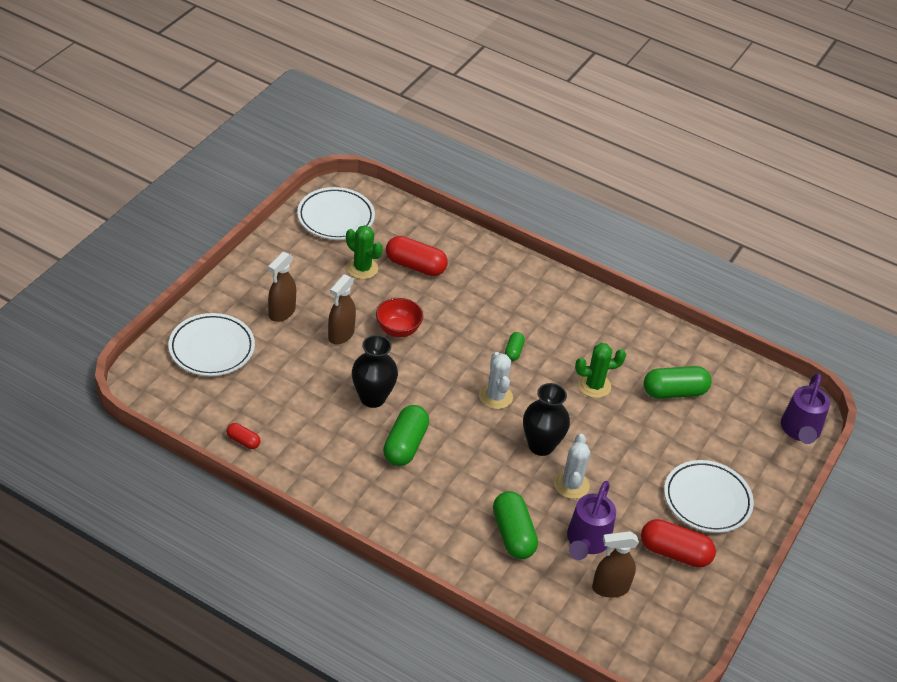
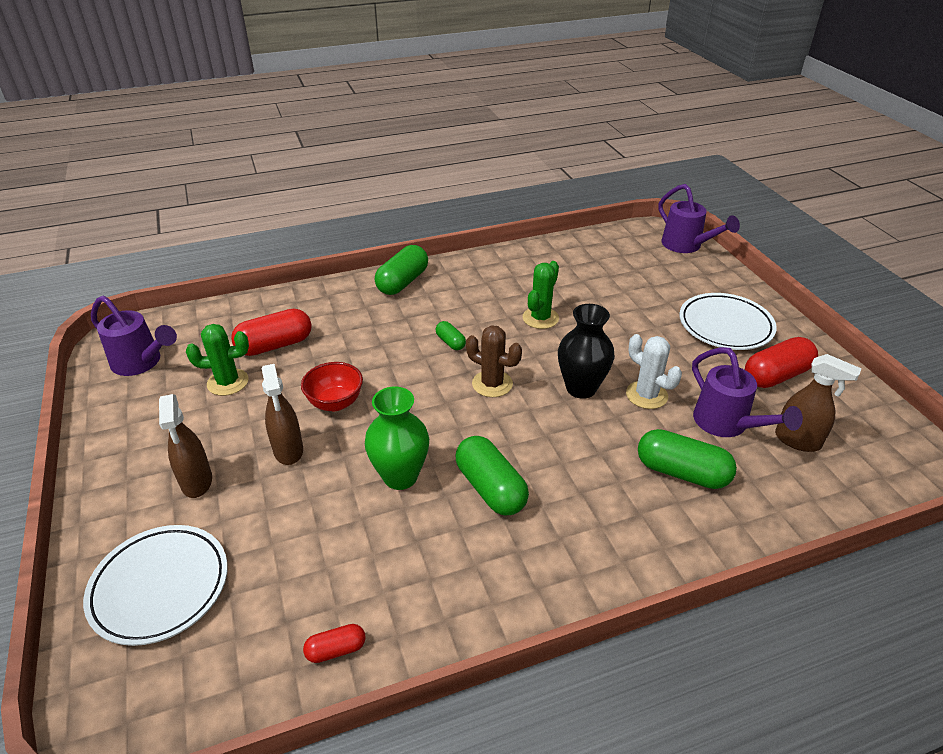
camera: 45 degrees left, 5 degrees down
white plate [297,187,375,240] -> purple watering can [91,296,177,376]
black vase [352,335,398,408] -> green vase [365,387,429,490]
white cactus [479,352,513,409] -> brown cactus [466,325,522,397]
brown spray bottle [592,531,639,598] -> brown spray bottle turned 90 degrees counterclockwise [775,354,862,452]
green capsule [644,366,711,399] -> green capsule moved to [375,245,428,295]

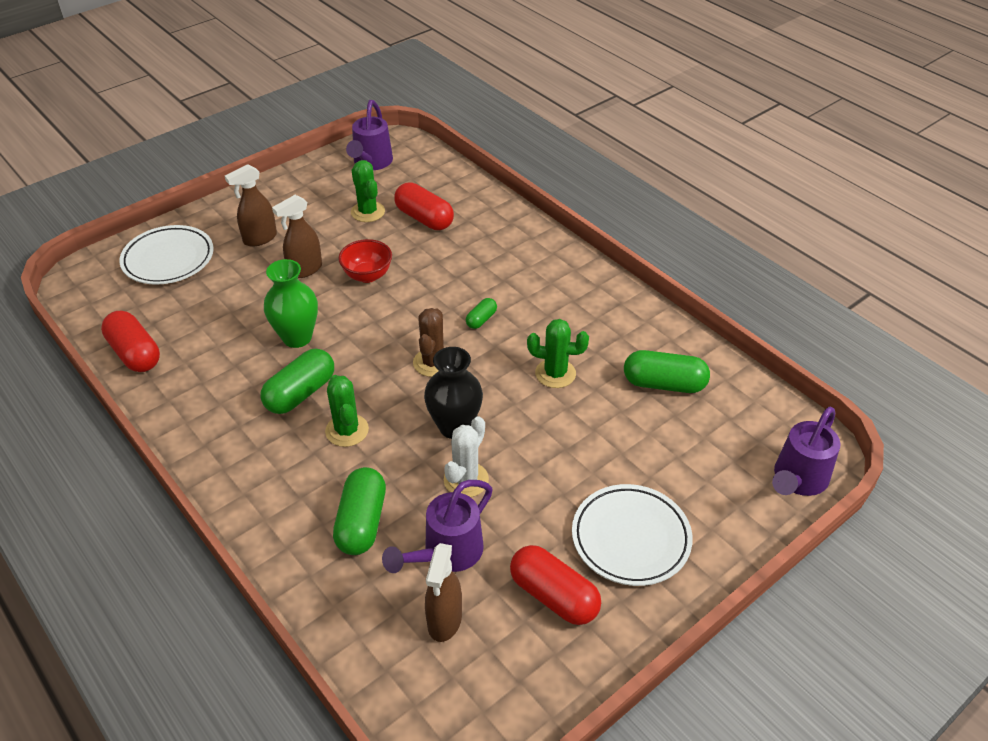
camera: 70 degrees right, 5 degrees up
red capsule [303,624,366,663] -> red capsule [101,311,160,372], size x1.93
green capsule [375,245,428,295] -> green capsule moved to [624,350,710,393]
none -> green cactus [325,375,369,447]

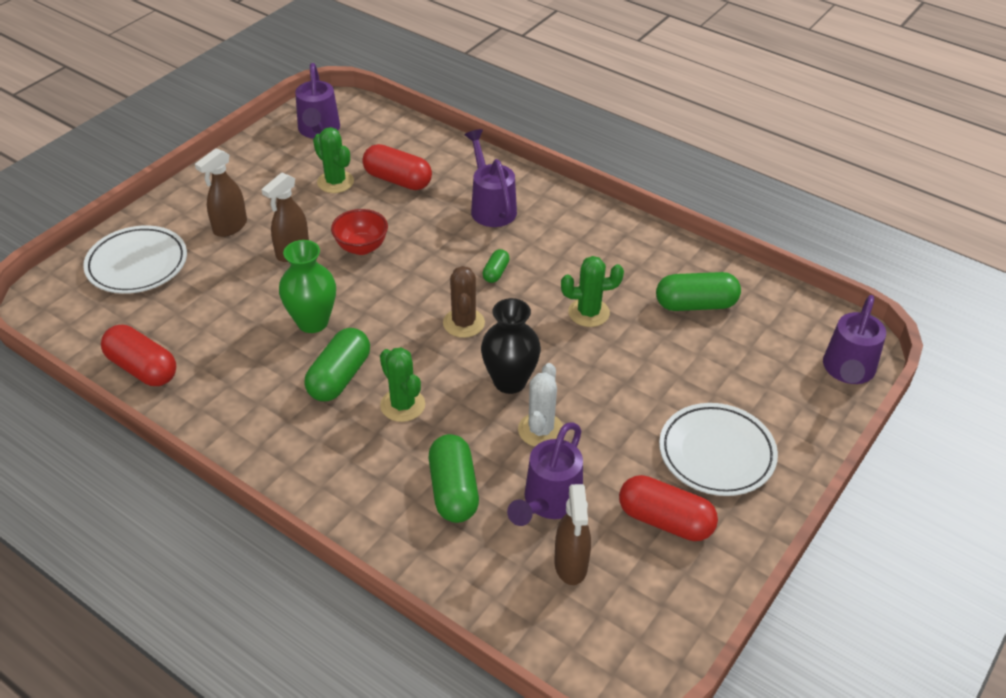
camera: 15 degrees left, 0 degrees up
none -> purple watering can [465,129,517,227]

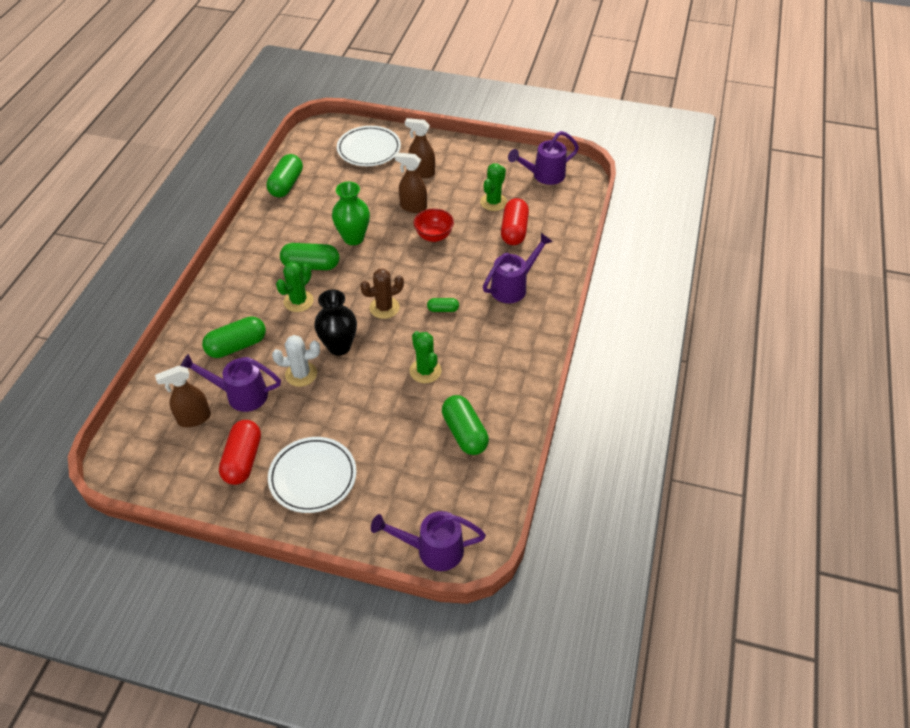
camera: 70 degrees right, 5 degrees up
red capsule [101,325,176,386] -> green capsule [266,154,303,197]

